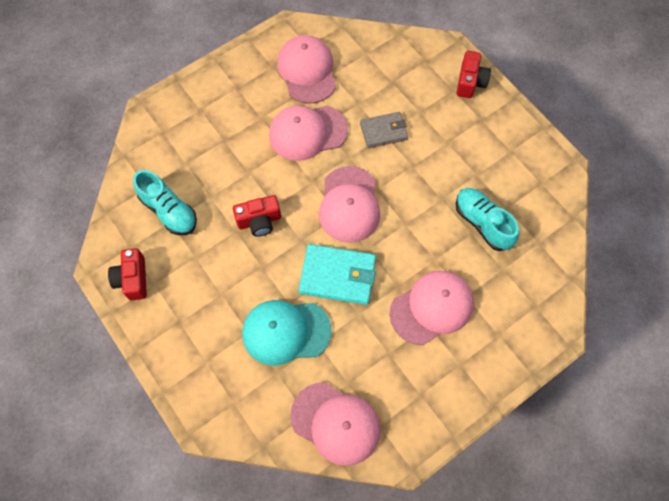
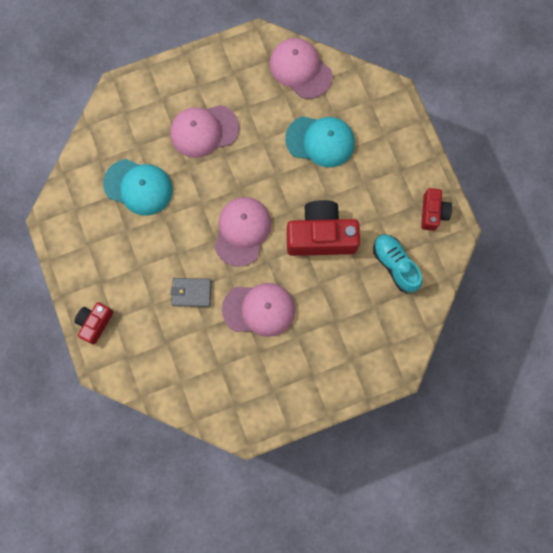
camera: 165 degrees left, 10 degrees up
red camera [233,195,281,237] -> red camera [287,200,360,256], size x1.82
pink cap [277,35,336,104] -> none
turquoise wallet [299,244,376,305] -> none
turquoise shoe [455,188,519,251] -> turquoise cap [103,159,173,215]

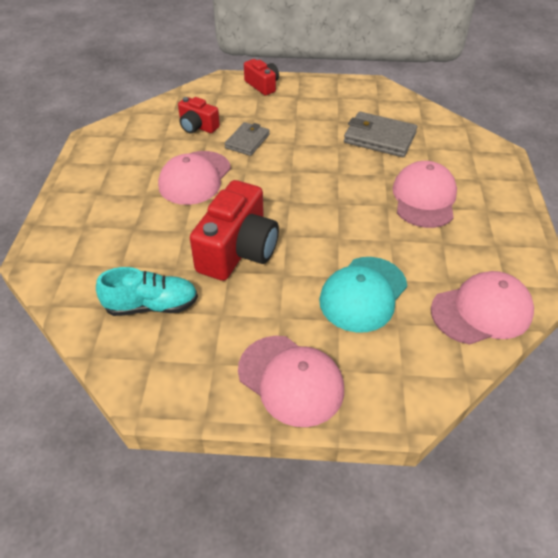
camera: 115 degrees right, 30 degrees down
turquoise cap [103,159,173,215] -> grey wallet [344,112,417,157]
pink cap [214,197,271,267] -> pink cap moved to [238,336,344,427]
red camera [421,188,452,231] -> red camera moved to [178,97,220,134]

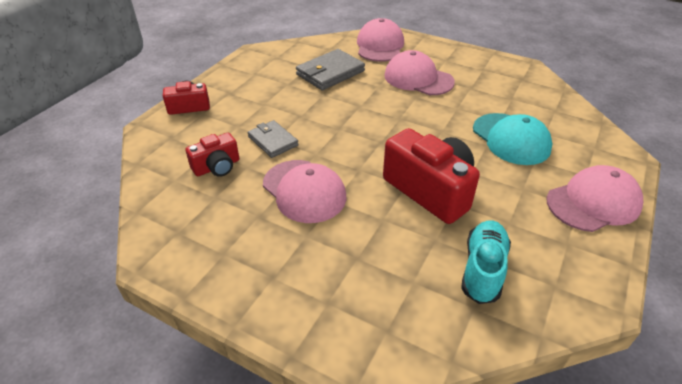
camera: 65 degrees left, 5 degrees down
pink cap [431,271,534,345] -> pink cap moved to [357,18,404,62]

